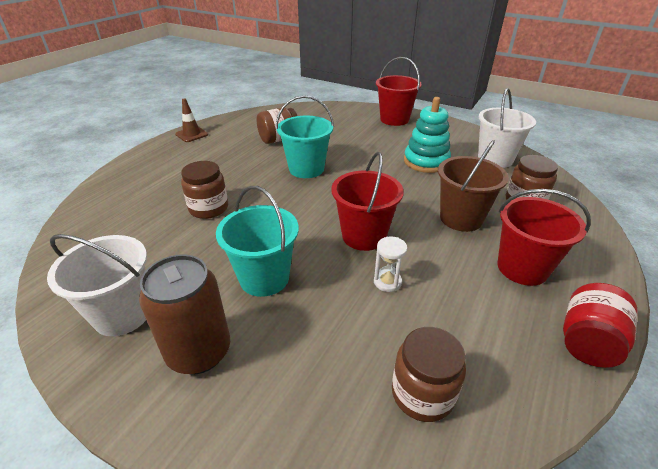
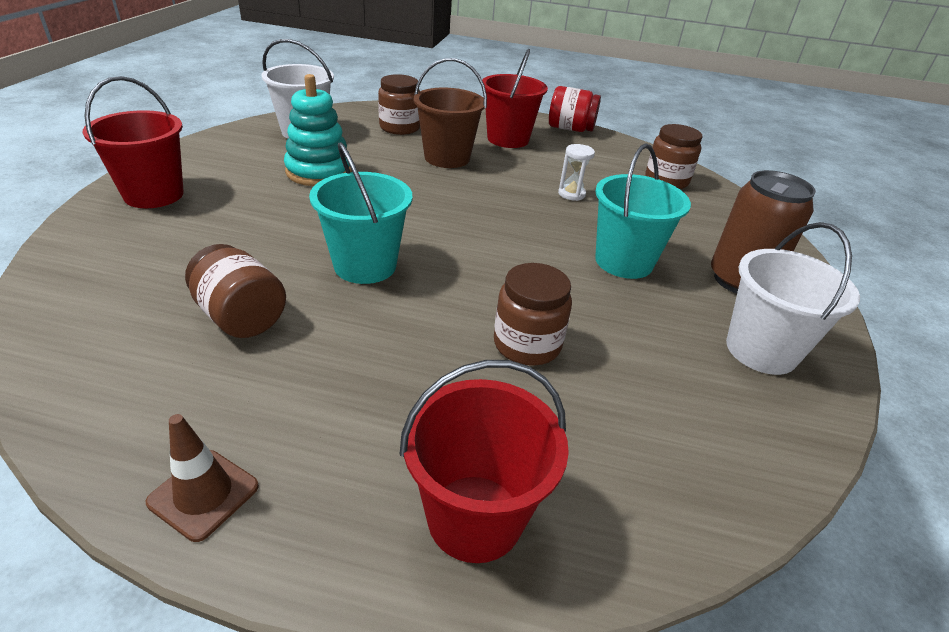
camera: 110 degrees left, 0 degrees up
red bucket [331,152,404,251] -> red bucket moved to [400,360,569,563]

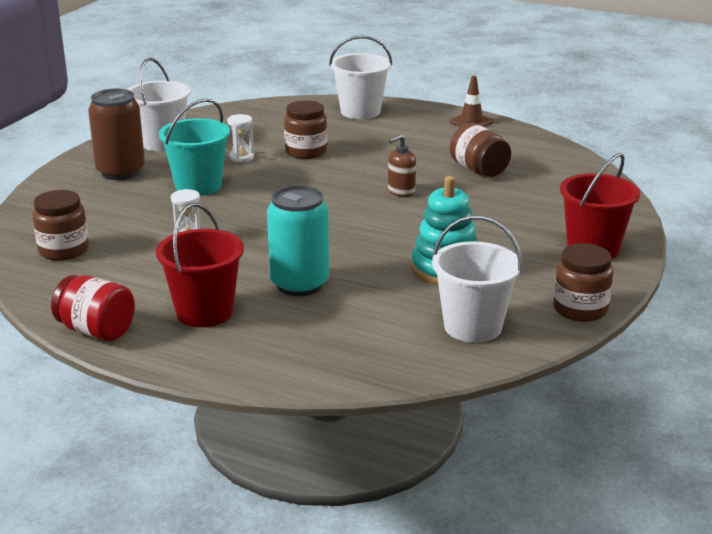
camera: 165 degrees left, 10 degrees down
turquoise bucket [309,142,412,284] -> brown soap dispenser [388,134,416,197]
brown jar [378,74,420,135] -> brown jar moved to [553,243,613,322]
red bucket [400,360,569,563] -> white bucket [329,35,392,119]
brown bucket [414,58,487,168] -> turquoise can [267,185,329,296]
none -> white hourglass [227,114,254,163]

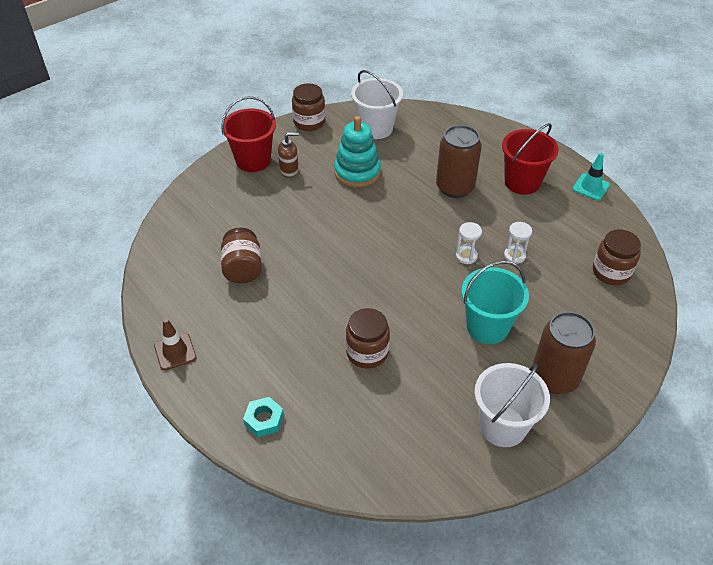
camera: 155 degrees left, 20 degrees up
red jar [51,275,135,341] -> turquoise traffic cone [573,153,610,200]
white hourglass [227,114,254,163] -> white hourglass moved to [456,222,482,264]
turquoise can [267,185,329,296] -> brown can [436,125,482,198]
white bucket [329,35,392,119] -> turquoise nut [243,397,284,437]
brown soap dispenser [388,134,416,197] -> brown soap dispenser moved to [278,132,299,178]

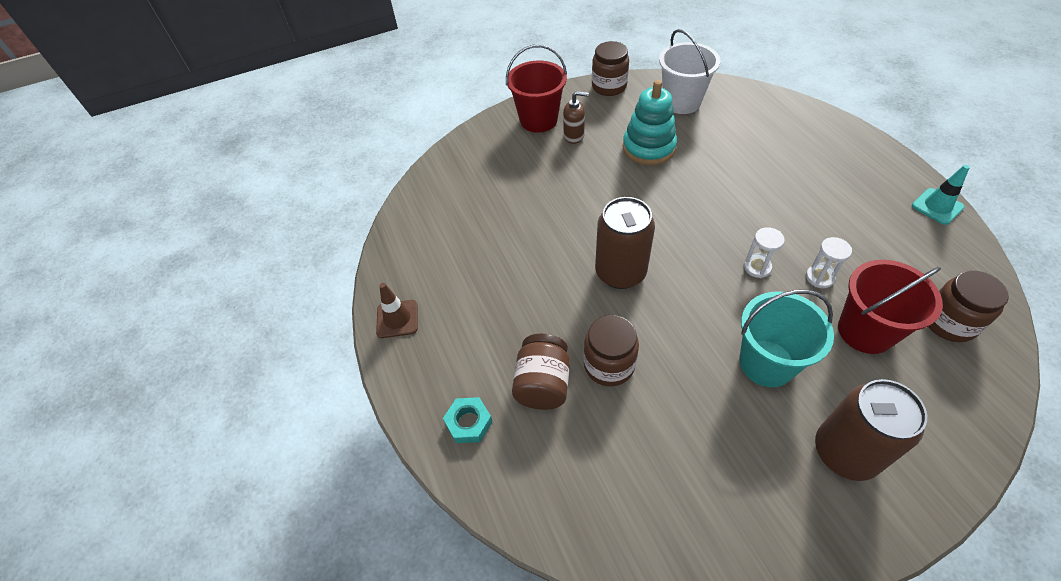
camera: 20 degrees right, 5 degrees up
brown jar [221,228,262,283] -> brown jar moved to [512,334,570,410]
brown can [436,125,482,198] -> brown can moved to [595,197,655,289]
white bucket [474,363,550,447] -> none
red bucket [502,123,559,195] -> red bucket moved to [838,260,943,354]

